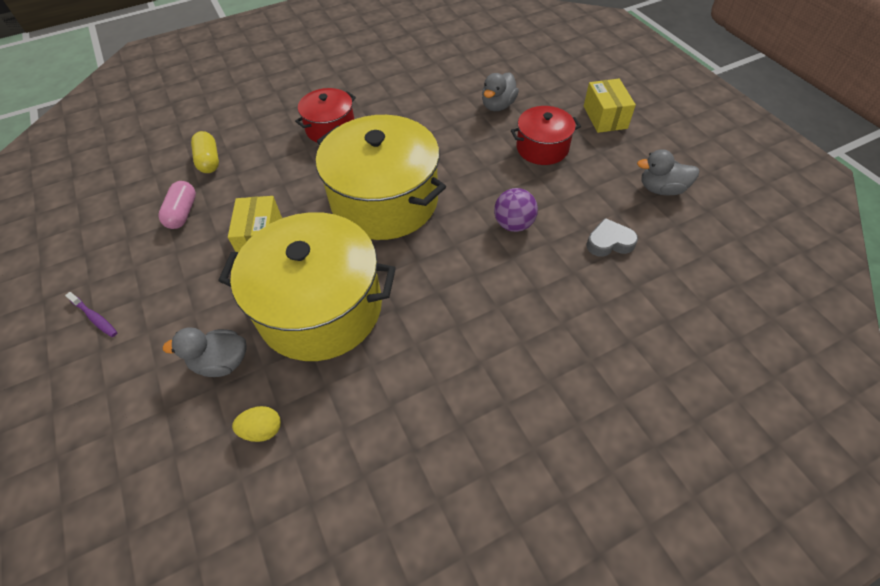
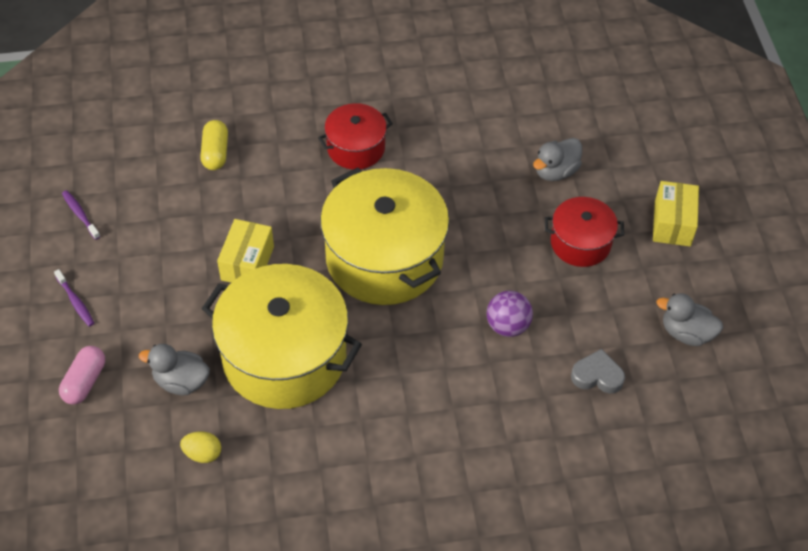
camera: 15 degrees right, 0 degrees up
pink capsule [158,181,196,229] -> pink capsule moved to [59,346,105,405]
none -> purple toothbrush [62,190,100,240]

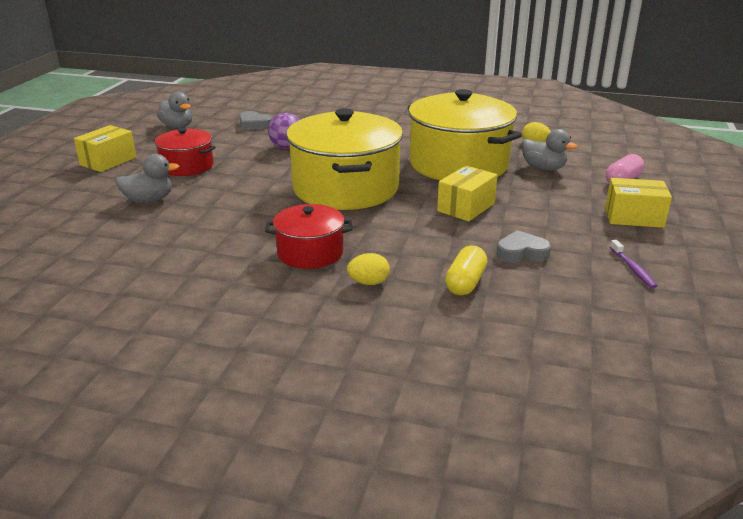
camera: 155 degrees left, 25 degrees down
purple toothbrush [54,269,94,327] -> yellow box [605,178,672,228]
none -> yellow egg [347,253,390,285]
none -> grey heart [496,230,551,263]

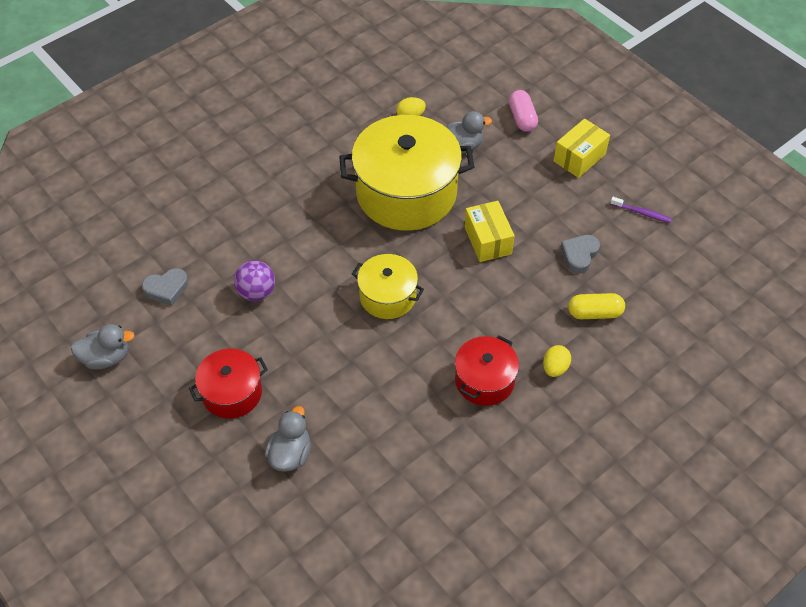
camera: 55 degrees left, 25 degrees up
yellow box [74,125,136,172] -> none
yellow pot [286,109,403,210] -> yellow pot [352,254,424,319], size x0.52
yellow capsule [445,246,487,295] -> yellow capsule turned 60 degrees counterclockwise [568,293,625,319]

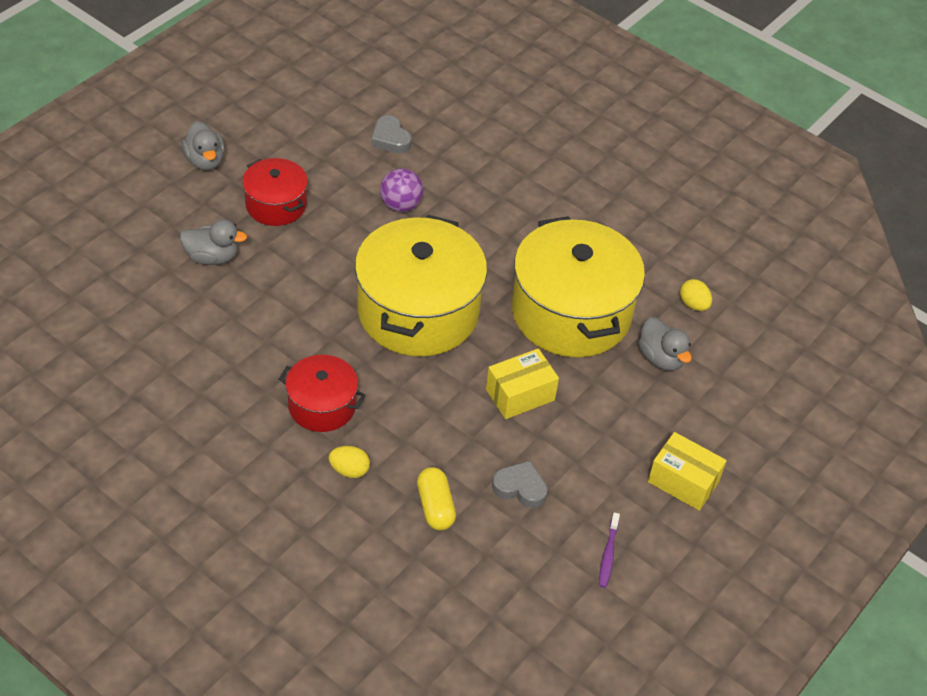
camera: 75 degrees right, 5 degrees down
grey duck [71,324,135,370] -> grey duck moved to [182,121,225,170]
yellow pot [352,254,424,319] -> yellow pot [355,215,487,356], size x1.91
pink capsule [509,90,538,132] -> none

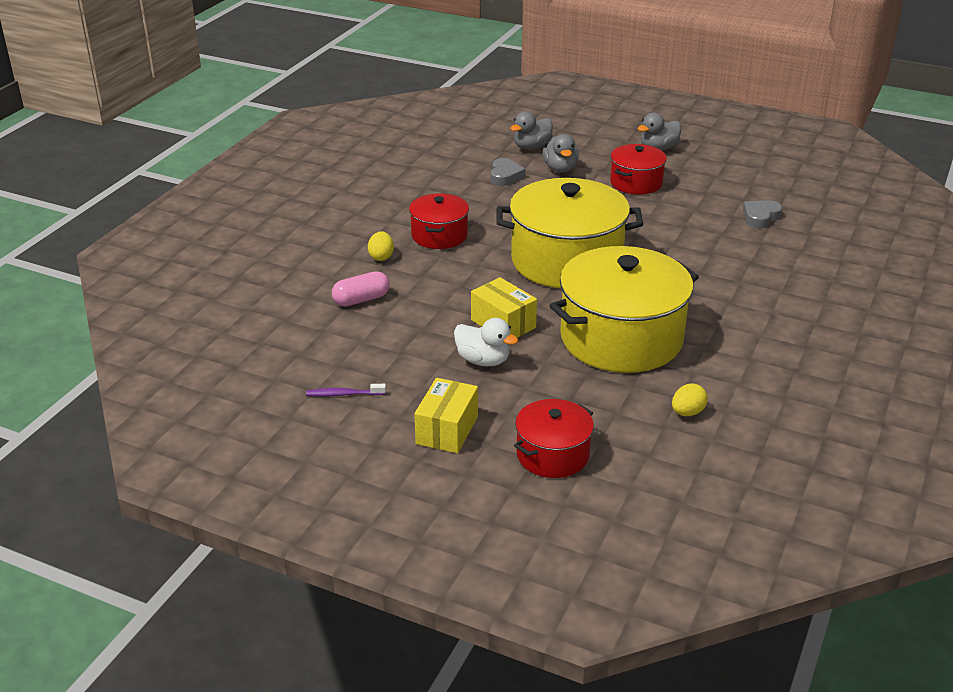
camera: 80 degrees right, 15 degrees down
purple ball [380,168,423,212] -> none
yellow capsule [417,467,456,531] -> pink capsule [332,271,390,306]
grey heart [492,461,548,508] -> grey heart moved to [490,158,525,186]
grey duck [638,317,692,371] -> grey duck moved to [510,111,553,150]
none -> white duck [454,318,518,366]
none -> red pot [514,399,594,478]

